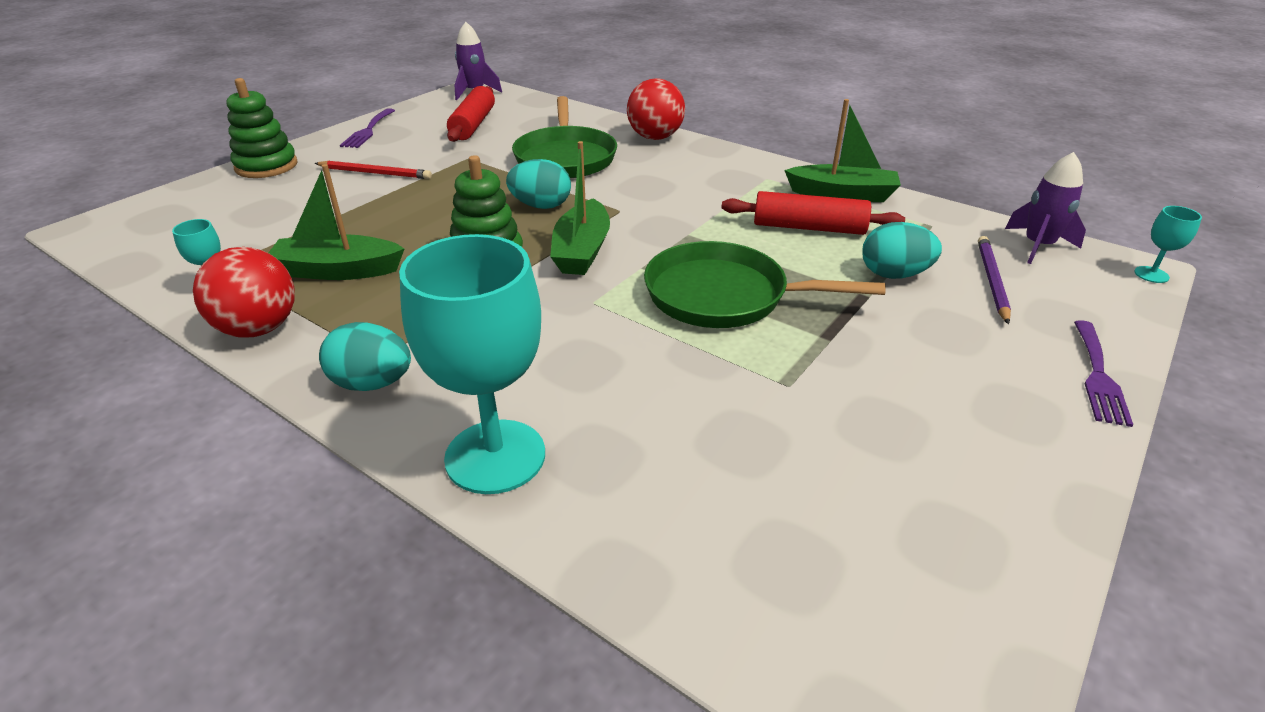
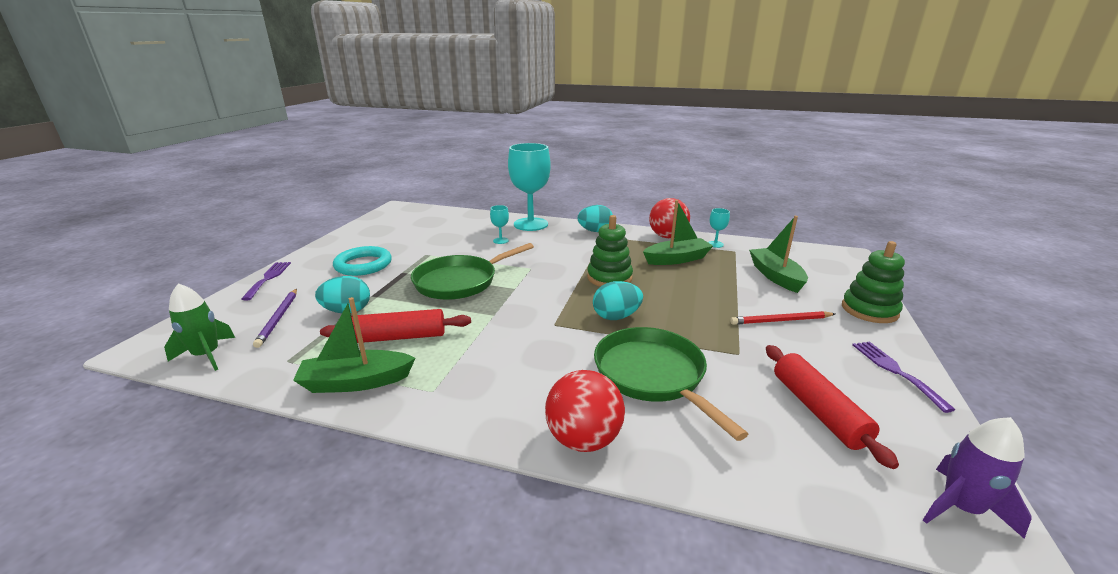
camera: 160 degrees right, 10 degrees down
green boat [550,141,610,275] -> green boat moved to [749,216,808,293]
green pan [644,241,886,328] -> green pan turned 150 degrees clockwise [411,243,534,300]
purple rocket [1005,152,1086,264] -> green rocket [164,283,235,371]
turquoise goblet [1134,206,1202,283] -> turquoise goblet moved to [490,205,509,244]
none -> turquoise ring [333,246,392,276]

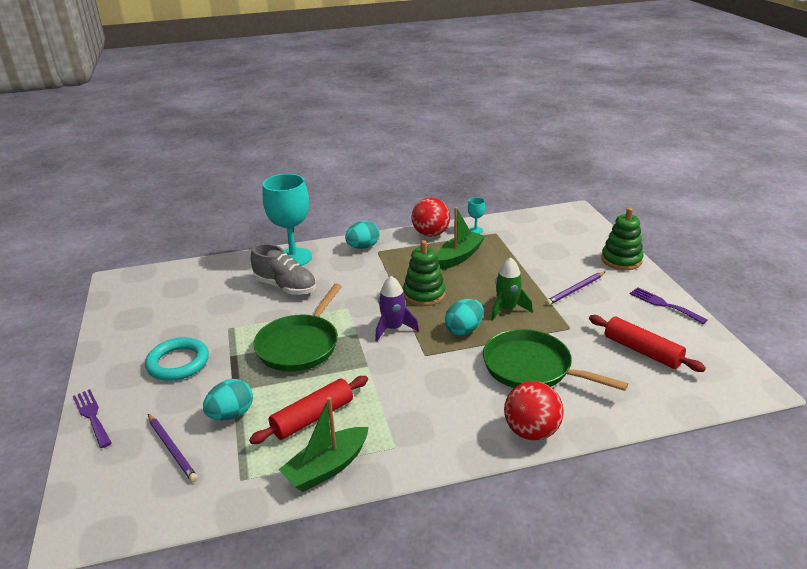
camera: 30 degrees left, 5 degrees up
green rocket [164,283,235,371] -> green rocket moved to [491,257,533,321]
turquoise goblet [490,205,509,244] -> grey shoe [251,244,316,295]
red pencil [730,311,835,325] -> purple pencil [545,271,606,306]
green boat [749,216,808,293] -> none
purple rocket [923,417,1032,539] -> purple rocket moved to [375,276,419,341]

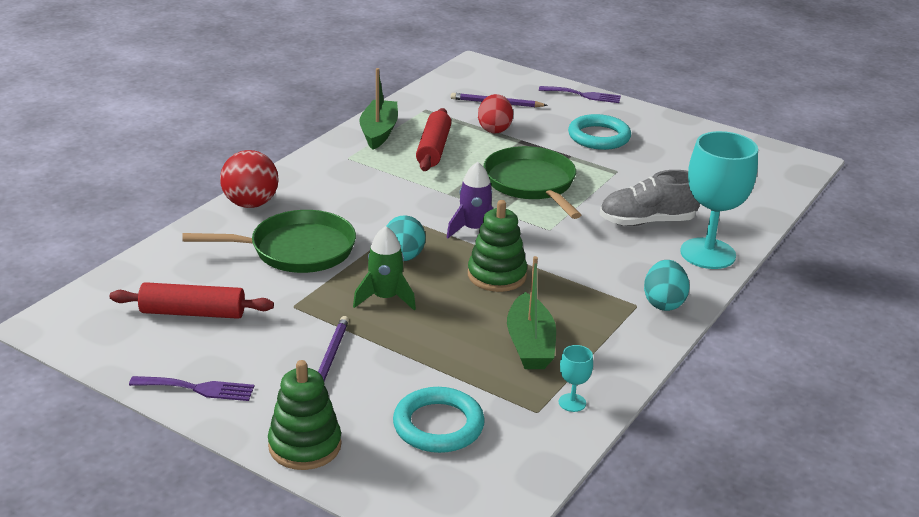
camera: 135 degrees right, 0 degrees up
turquoise egg [203,379,253,420] -> red egg [478,94,513,134]
red ball [411,198,450,237] -> none
none -> turquoise ring [393,387,485,453]

